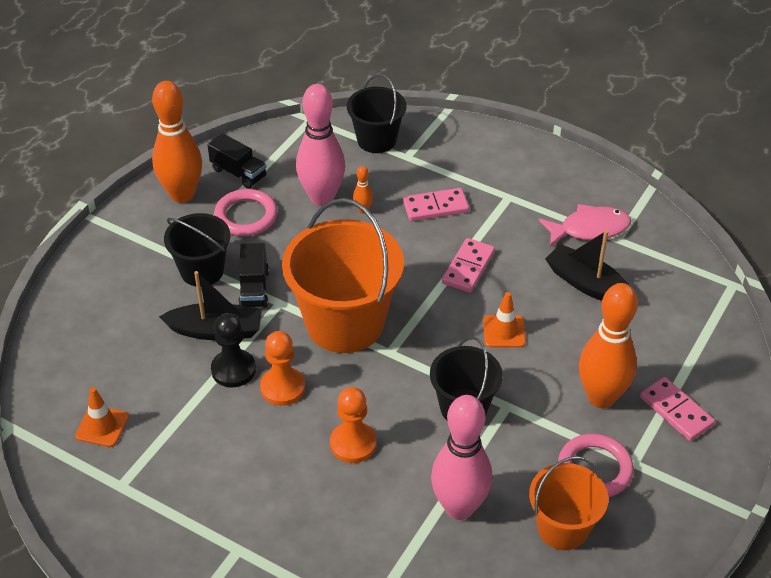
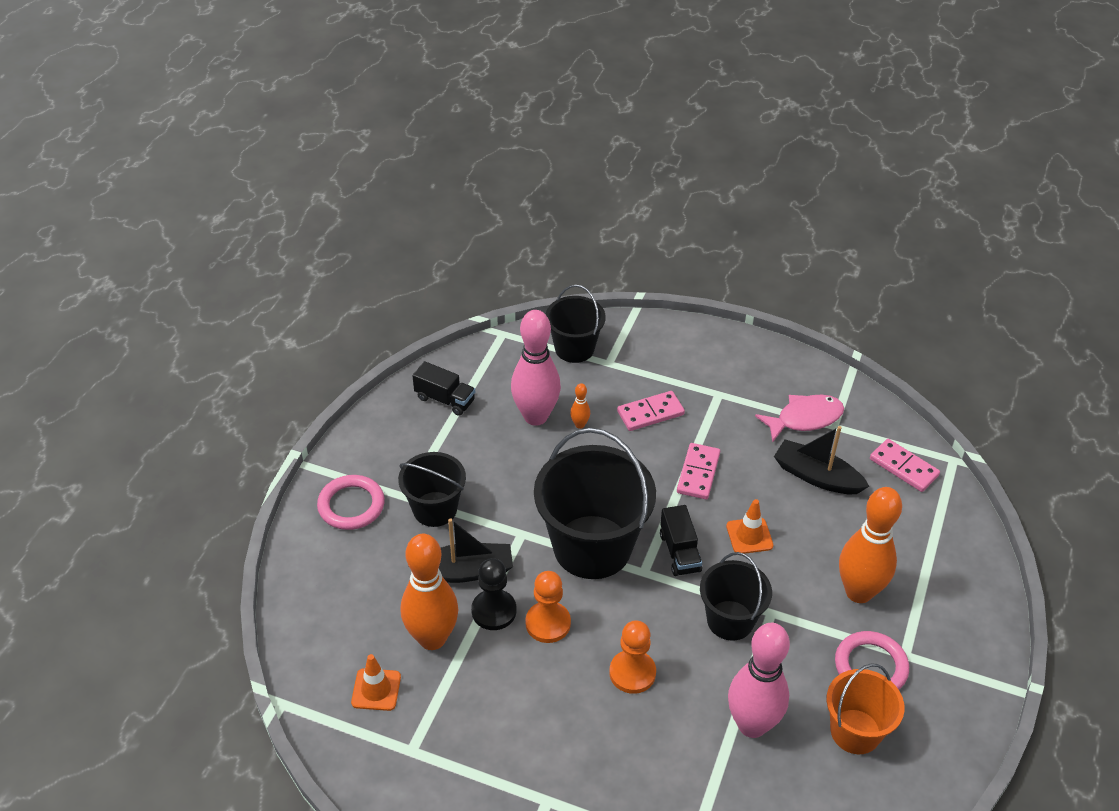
camera: 10 degrees left, 0 degrees up
orange bowling pin [152,81,202,203] -> orange bowling pin moved to [401,533,458,650]
pink ring [214,189,277,236] -> pink ring moved to [317,475,385,530]
black truck [238,243,269,308] -> black truck moved to [660,505,702,576]
orange bucket [282,198,404,353] -> black bucket [534,428,656,579]
pink domino [640,377,715,441] -> pink domino moved to [870,439,940,492]

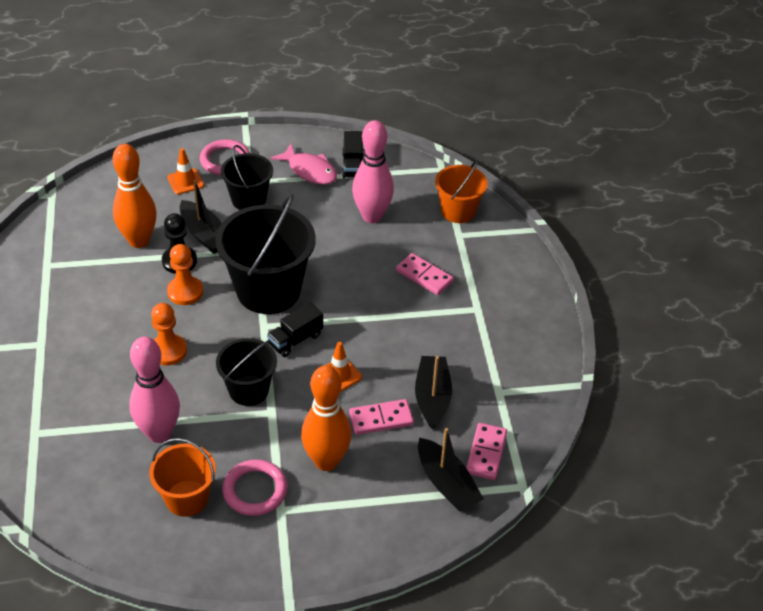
camera: 60 degrees right, 0 degrees up
orange traffic cone [351,654,401,711] -> orange traffic cone moved to [167,148,204,194]
black bucket [546,285,606,363] -> orange bucket [435,160,488,223]
orange bowling pin [570,383,590,429] -> none
pink domino [677,443,720,499] -> pink domino moved to [349,399,414,435]
pink fish [755,395,844,442] -> pink fish moved to [271,144,337,185]
none -> black boat [418,428,484,512]

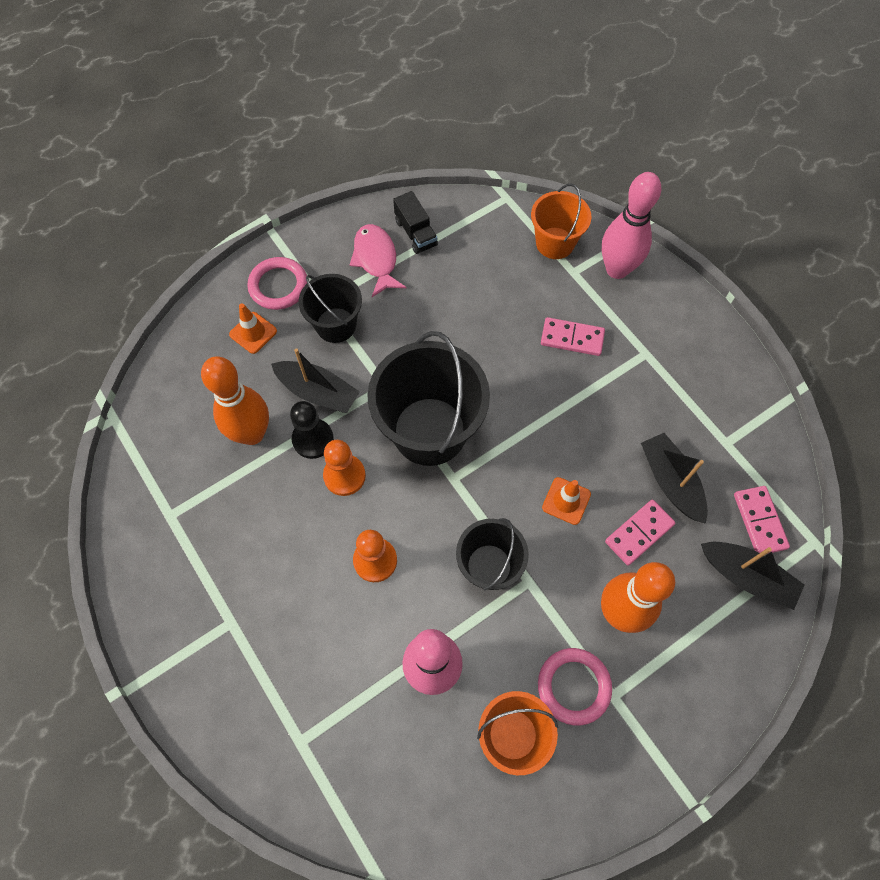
camera: 25 degrees left, 20 degrees up
black truck [267,302,323,357] -> none
pink fish [271,144,337,185] -> pink fish turned 120 degrees counterclockwise [350,224,406,297]
pink bowling pin [352,120,394,223] -> pink bowling pin moved to [602,172,661,279]

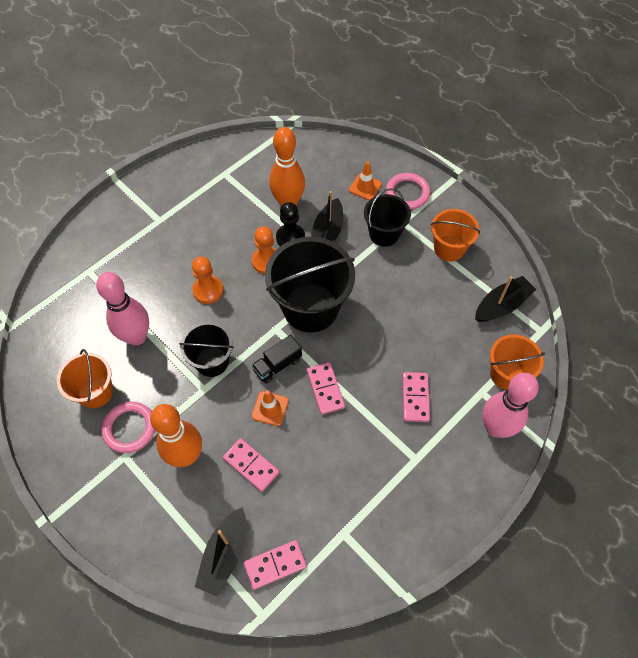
camera: 80 degrees right, 5 degrees down
pink fish [350,224,406,297] -> orange bucket [431,209,480,261]
black truck [393,191,438,254] -> black truck moved to [251,335,302,384]
black boat [641,433,708,524] -> black boat moved to [475,276,537,322]
none -> pink domino [307,362,345,415]

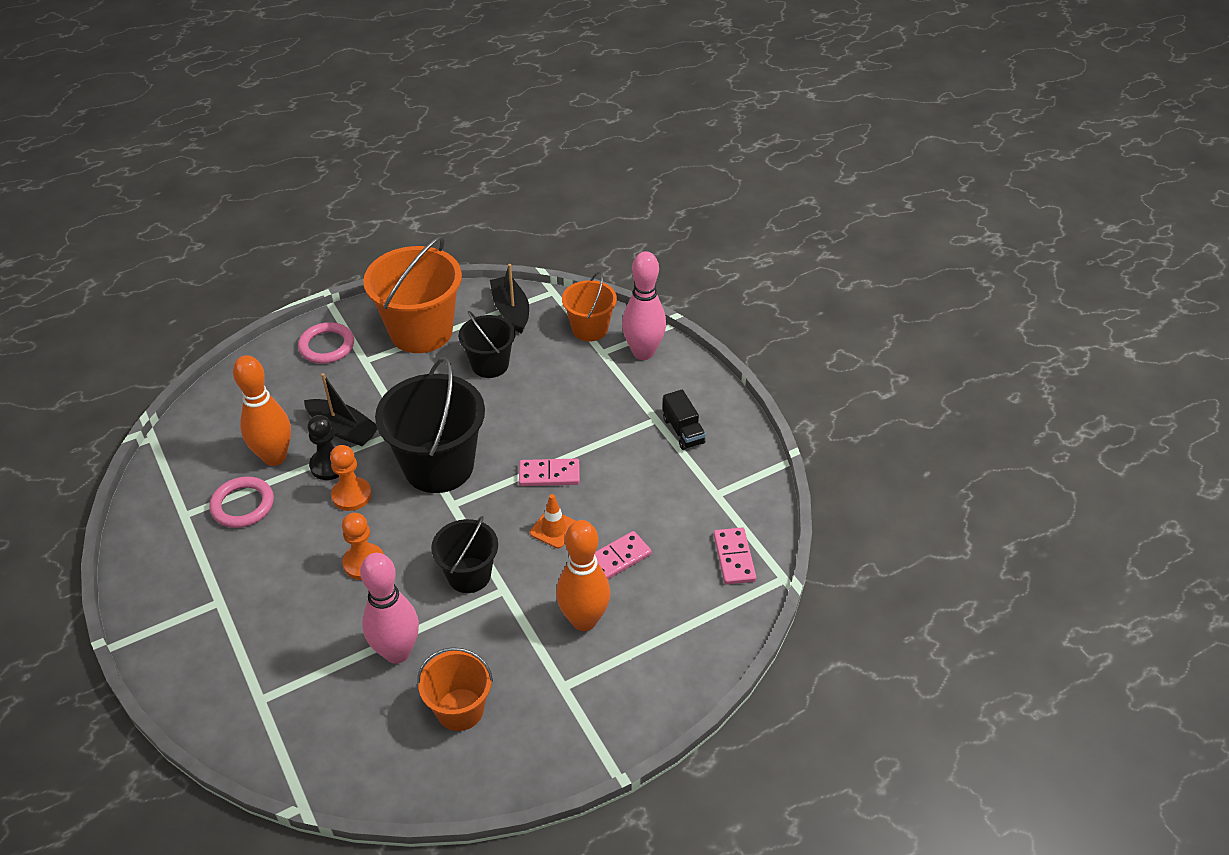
camera: 75 degrees left, 15 degrees down
pink ring [102,402,155,453] -> pink ring moved to [209,476,274,528]
black boat [195,507,246,596] -> none
black truck [251,335,302,384] -> black truck moved to [663,390,706,450]
orange traffic cone [349,161,382,200] -> none
black bucket [364,188,411,247] -> black bucket moved to [458,311,515,378]
pink domino [403,372,430,422] -> none
orange bucket [431,209,480,261] -> orange bucket [363,236,462,353], size x1.74

